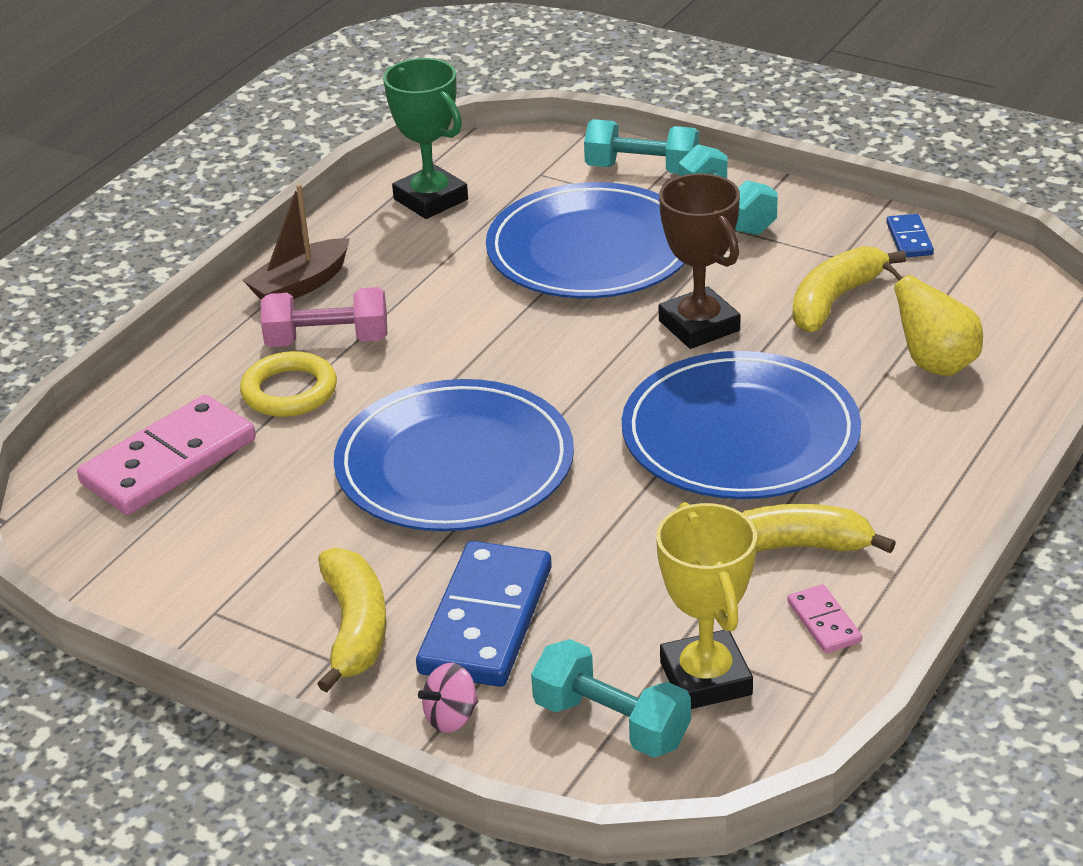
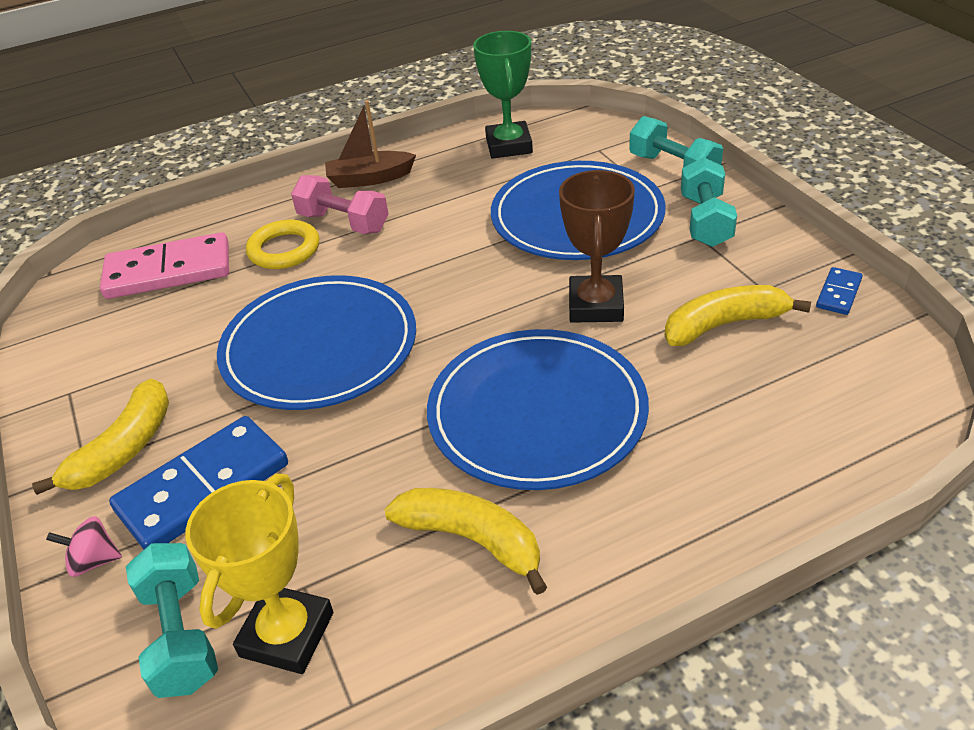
camera: 35 degrees right, 5 degrees up
pink domino [787,584,862,653] -> none
yellow pear [883,262,983,376] -> none

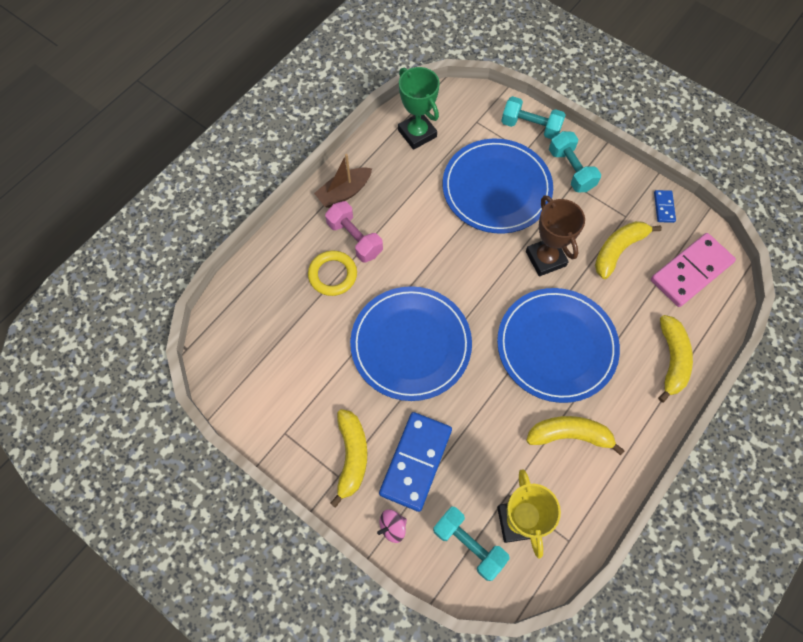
camera: 30 degrees left, 25 degrees up
pink domino [100,232,229,299] -> pink domino moved to [651,233,736,307]
pink dumbbell [291,175,389,234] -> pink dumbbell turned 45 degrees clockwise [325,201,383,263]
none -> yellow banana [658,315,693,403]

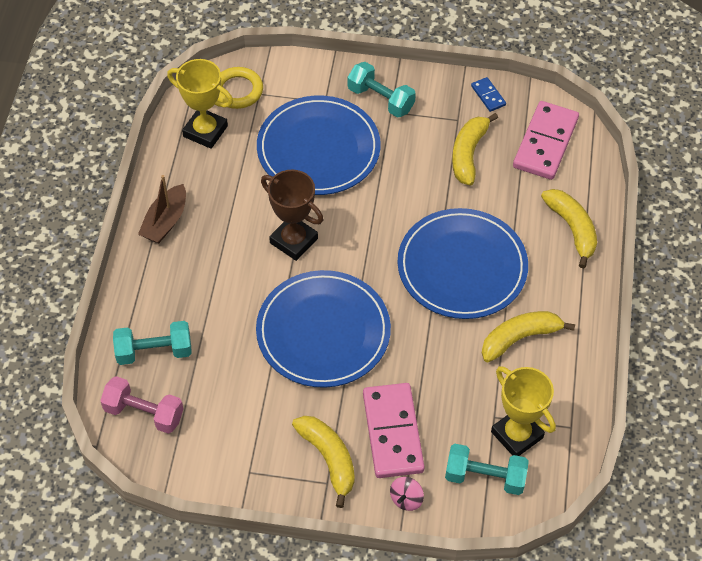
camera: 30 degrees left, 10 degrees down
yellow ring [308,251,357,296] -> yellow ring moved to [218,67,263,109]
pink dumbbell [325,201,383,263] -> pink dumbbell moved to [100,376,183,434]
blue domino [379,412,452,512] -> pink domino [363,383,425,478]
green trophy [398,67,440,150] -> yellow trophy [167,59,233,149]
turquoise dumbbell [501,96,566,139] -> turquoise dumbbell moved to [113,321,192,365]
brown trophy [526,195,585,276] -> brown trophy moved to [261,170,324,261]

